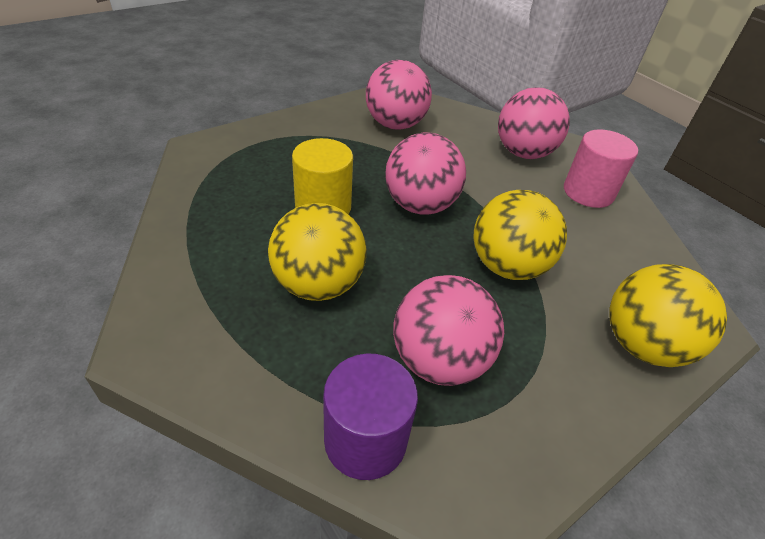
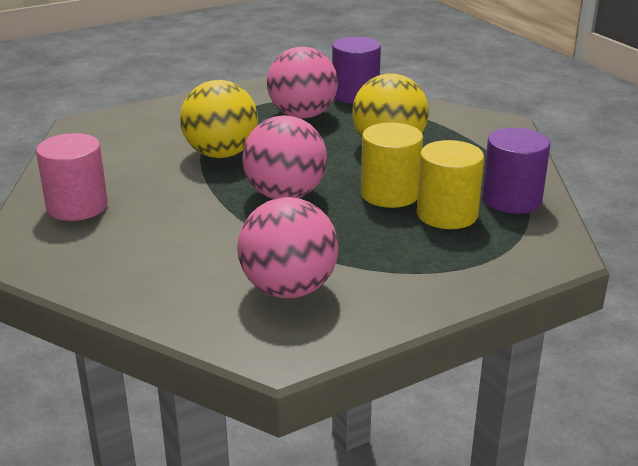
camera: 170 degrees left, 15 degrees down
pink ball [498,87,570,159] -> none
yellow ball [610,264,727,367] -> none
none -> yellow cylinder [417,140,484,229]
none -> purple cylinder [482,128,550,214]

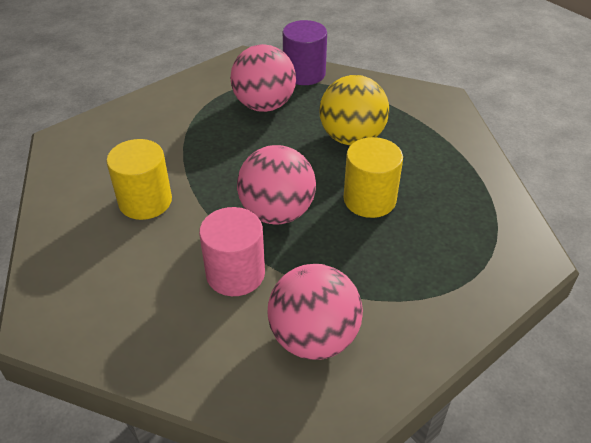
camera: 10 degrees left, 15 degrees up
pink cylinder [36,133,108,221] -> pink cylinder moved to [199,207,265,296]
yellow ball [180,80,258,158] -> none
yellow cylinder [417,140,484,229] -> yellow cylinder moved to [107,139,172,220]
purple cylinder [482,128,550,214] -> none

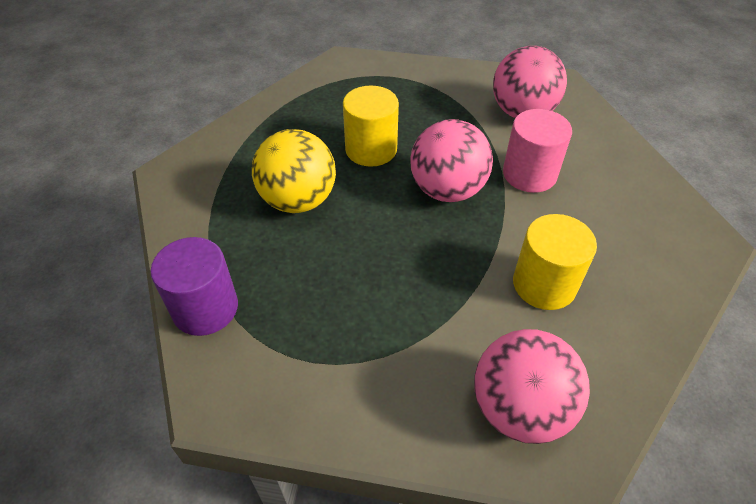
camera: 130 degrees left, 5 degrees up
pink ball [230,44,296,112] -> pink ball moved to [474,329,590,444]

